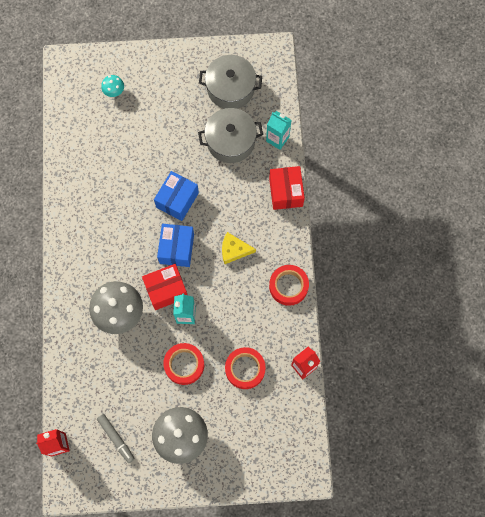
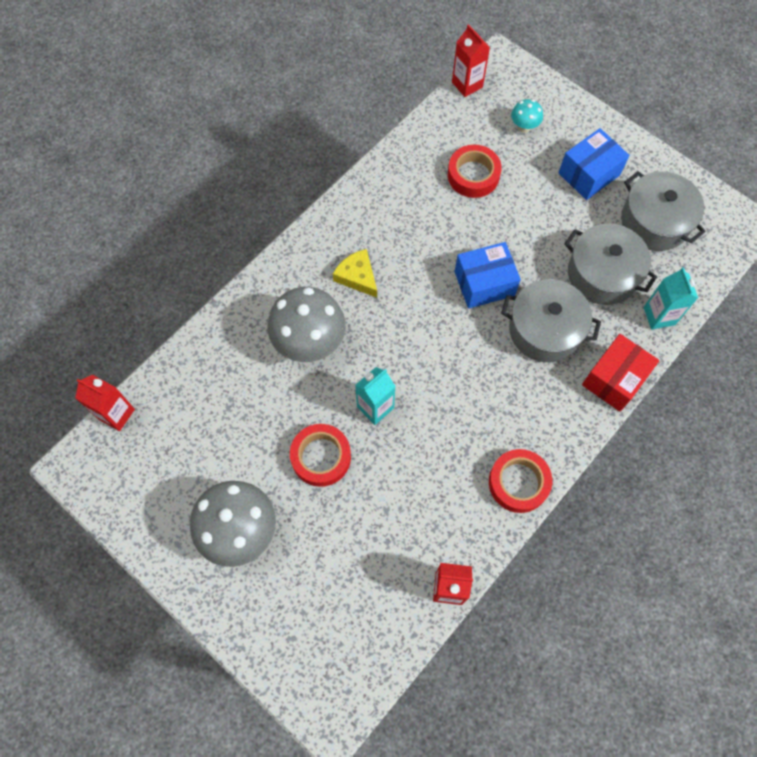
camera: 45 degrees right, 5 degrees down
grey marker [97,414,135,463] -> none
red box [142,264,187,310] -> none
blue box [157,224,194,267] -> blue box moved to [558,128,630,200]
yellow cheese [222,232,256,264] -> yellow cheese moved to [333,249,377,298]
red tape [225,347,266,389] -> red tape moved to [448,145,502,198]
none -> red carton [452,24,490,97]
none -> grey pot [501,279,601,362]

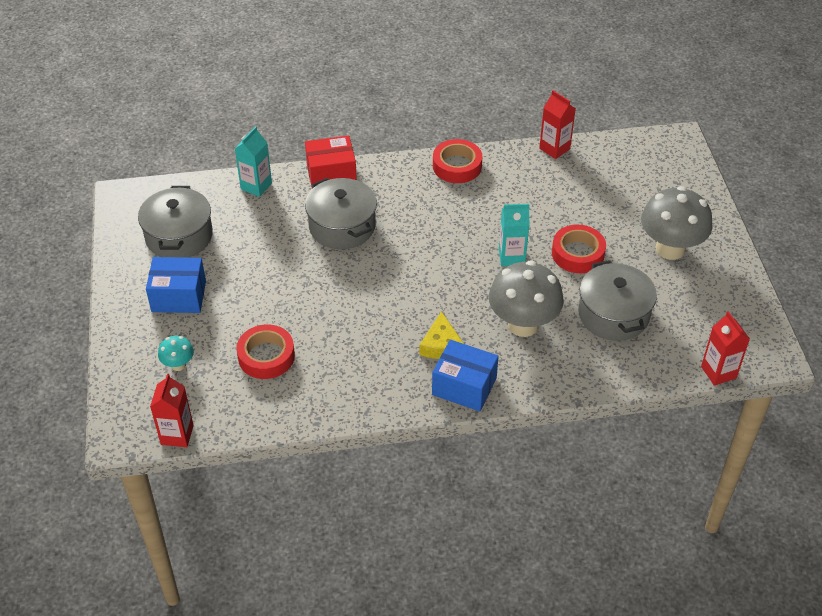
camera: 140 degrees left, 20 degrees down
blue box [454,242,521,309] -> blue box moved to [432,340,499,411]
grey pot [564,223,657,305] -> grey pot moved to [578,260,657,341]

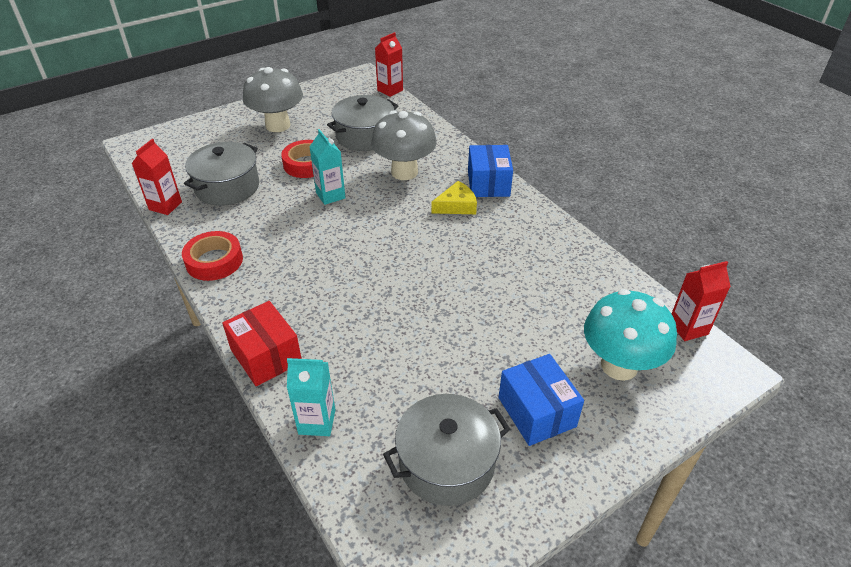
camera: 115 degrees left, 5 degrees down
turquoise mushroom [158,336,194,371] -> turquoise mushroom [584,289,677,381], size x2.13
red tape [236,324,295,379] -> none
grey pot [305,178,377,249] -> grey pot moved to [184,142,259,206]

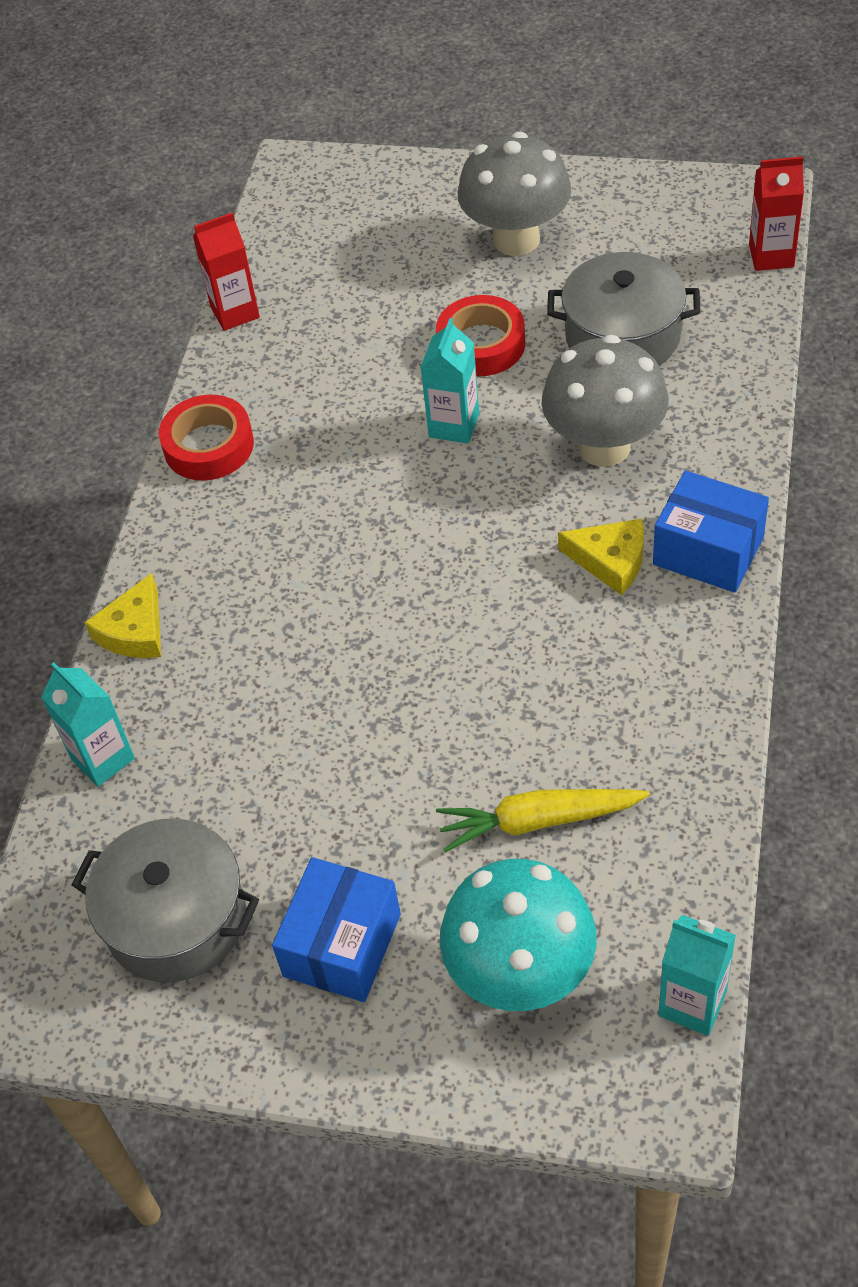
camera: 50 degrees right, 10 degrees up
grey pot [184,142,259,206] -> none
red box [222,301,302,386] -> yellow cheese [84,573,161,658]
blue box [468,145,513,197] -> blue box turned 75 degrees clockwise [653,470,769,593]
red carton [672,261,731,341] -> turquoise carton [658,915,736,1036]
none -> yellow carrot [436,789,650,852]

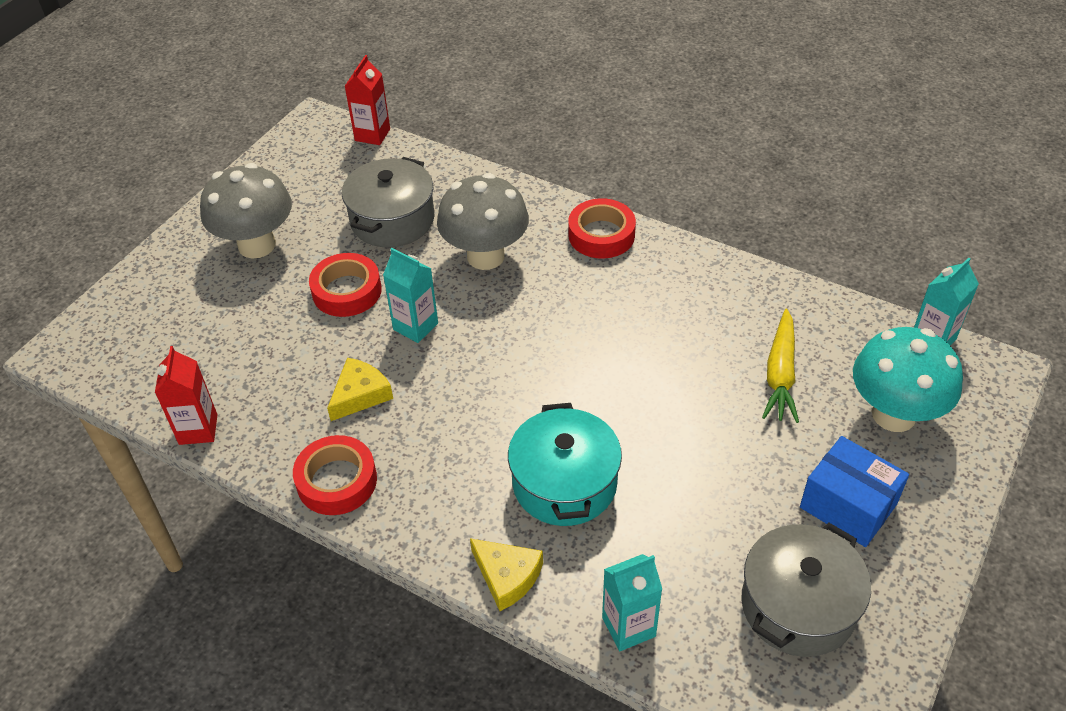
camera: 75 degrees left, 5 degrees down
yellow cheese [558,518,644,595] -> yellow cheese moved to [327,358,393,421]
blue box [653,470,769,593] -> red tape [568,198,636,258]
none -> turquoise pot [508,403,622,526]

